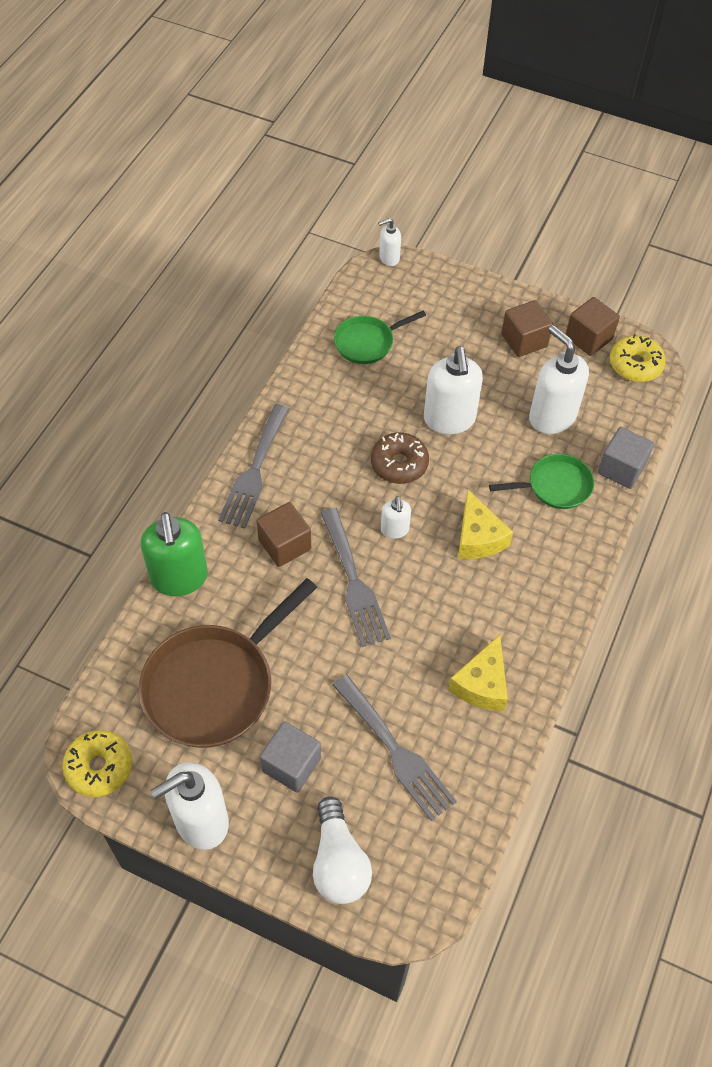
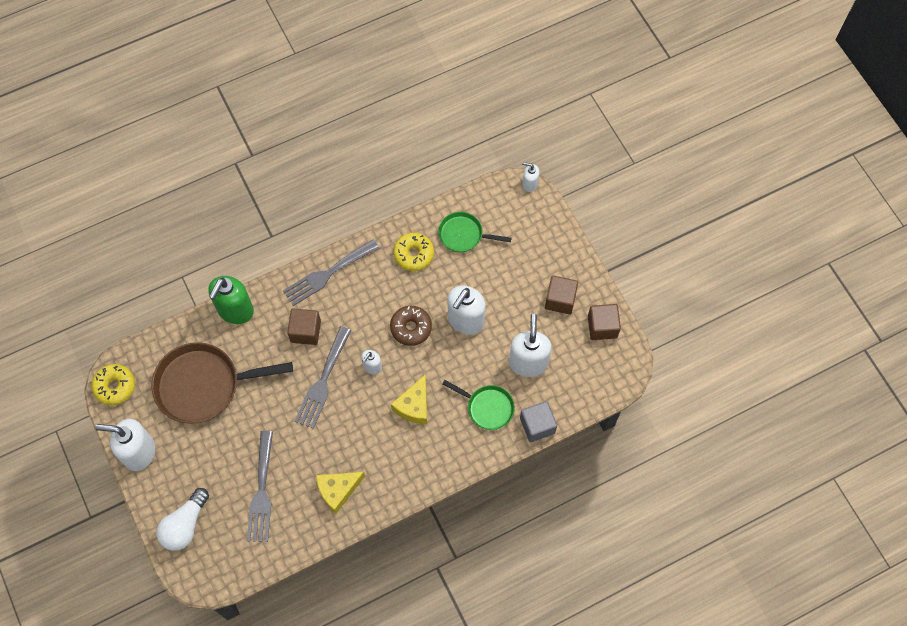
camera: 40 degrees right, 10 degrees up
grey cube [260,721,321,793] -> none
yellow donut [610,334,666,382] -> yellow donut moved to [393,233,434,271]

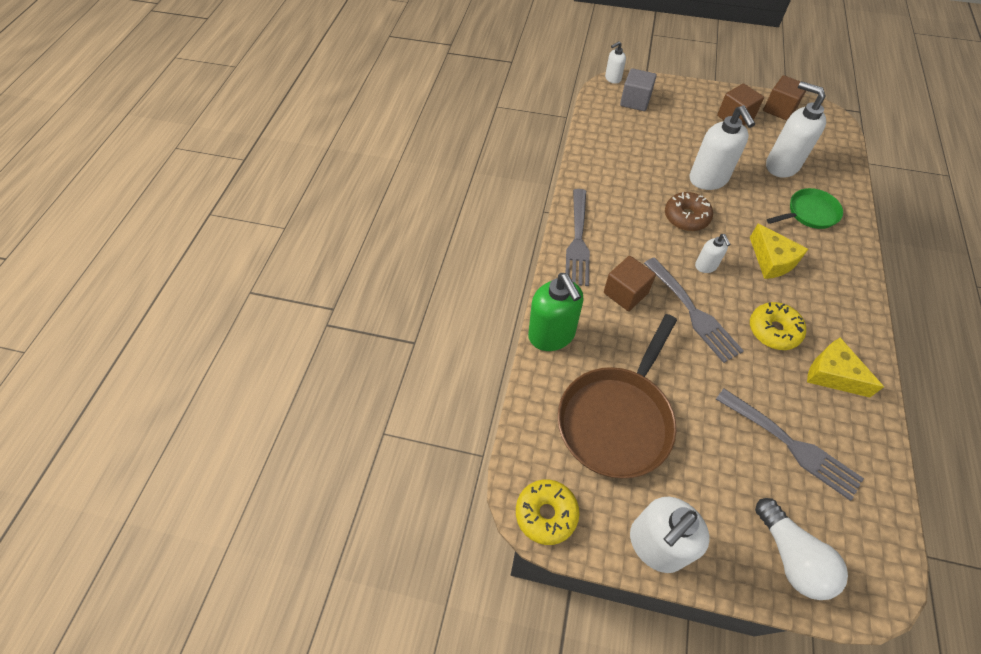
camera: 50 degrees left, 10 degrees down
yellow cheese [316,472,365,514] -> yellow cheese turned 120 degrees clockwise [807,337,884,397]
yellow donut [393,233,434,271] -> yellow donut moved to [750,302,806,350]
green pan [438,212,511,252] -> none
grey cube [520,401,557,442] -> grey cube moved to [620,68,657,111]

